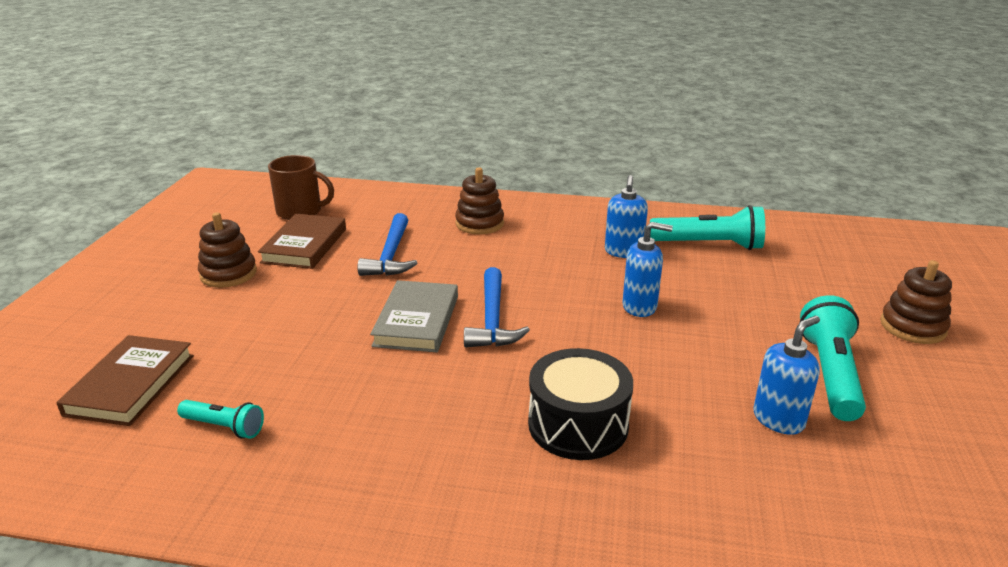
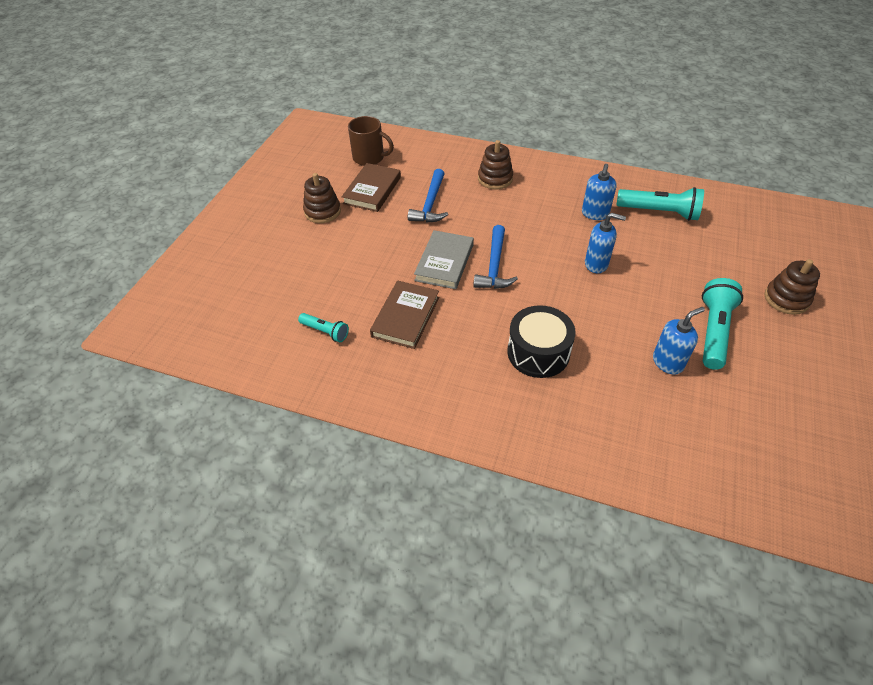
camera: 10 degrees right, 20 degrees up
brown book [56,335,194,426] -> brown book moved to [370,281,439,349]

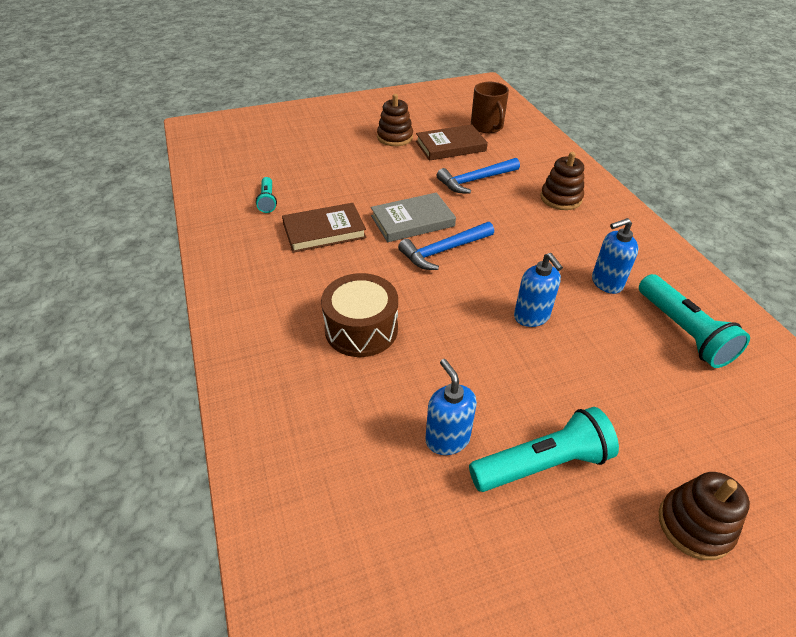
camera: 50 degrees right, 5 degrees down
black drum [507,305,576,378] -> brown drum [321,273,398,357]
blue soap dispenser [653,307,705,375] -> blue soap dispenser turned 135 degrees counterclockwise [426,359,477,455]

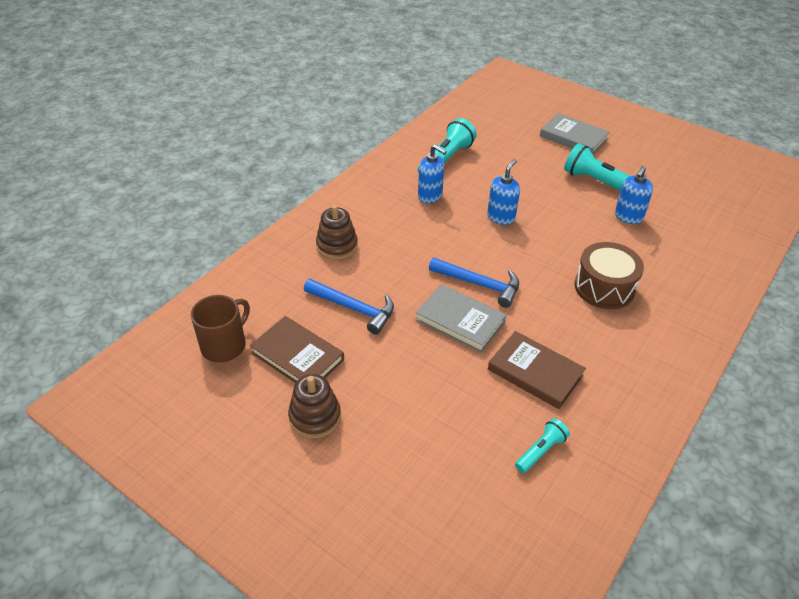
camera: 125 degrees left, 0 degrees up
brown stacking toy [659,472,750,560] -> grey book [540,113,609,154]

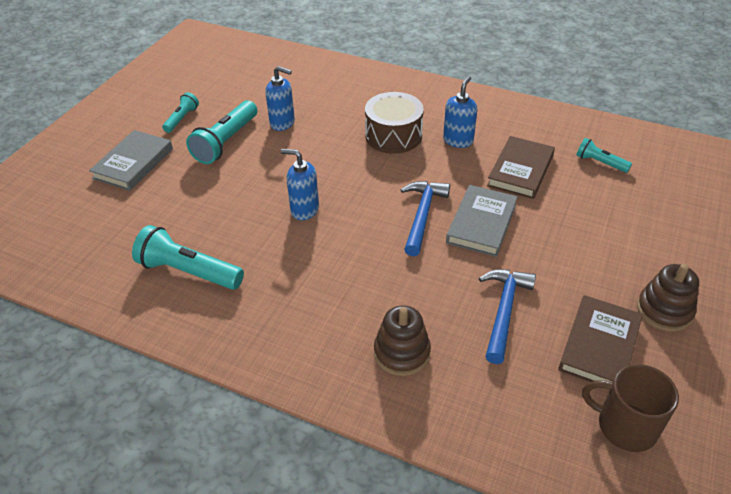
camera: 100 degrees left, 0 degrees up
blue soap dispenser [418,145,447,204] -> blue soap dispenser moved to [443,76,477,148]
none -> turquoise flashlight [162,92,199,133]

